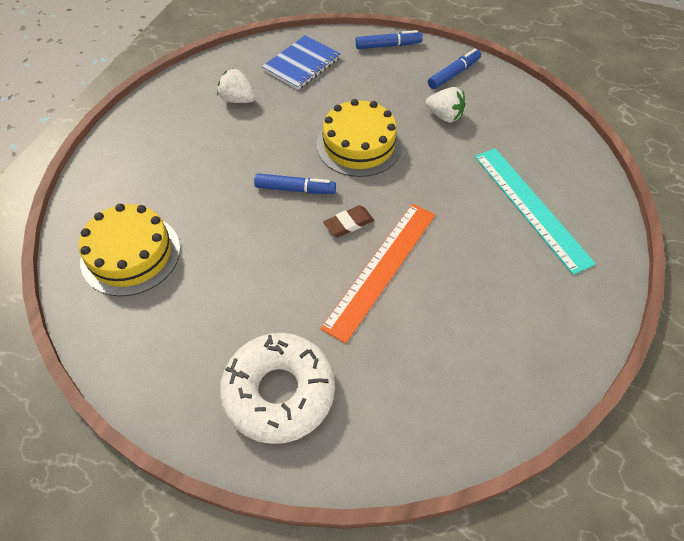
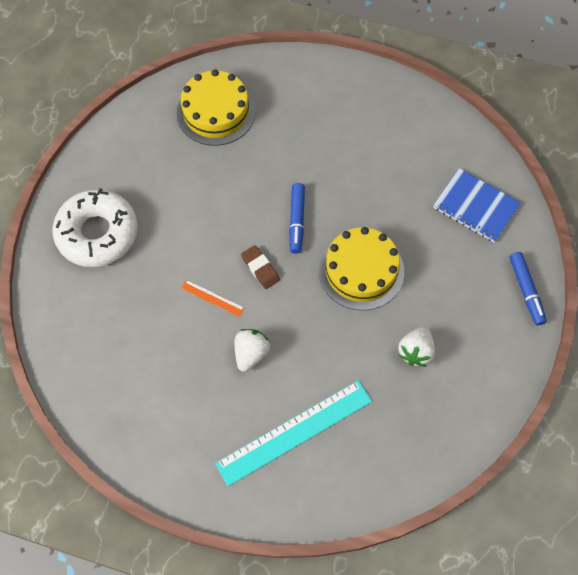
camera: 85 degrees right, 10 degrees up
white strawberry [217,68,256,103] -> white strawberry moved to [235,329,271,372]
orange ruler [320,204,435,343] -> orange ruler [181,280,245,317], size x0.43
blue marker [428,48,481,89] -> none

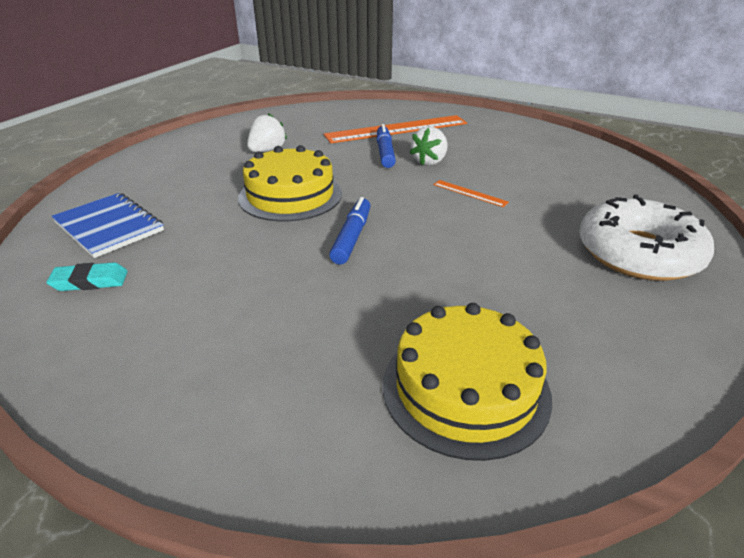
camera: 170 degrees left, 30 degrees down
turquoise ruler [215,380,372,486] -> orange ruler [324,115,467,143]
brown eraser [241,245,280,289] -> none
blue marker [510,252,547,325] -> blue marker moved to [377,124,396,168]
none -> turquoise eraser [46,262,128,291]

